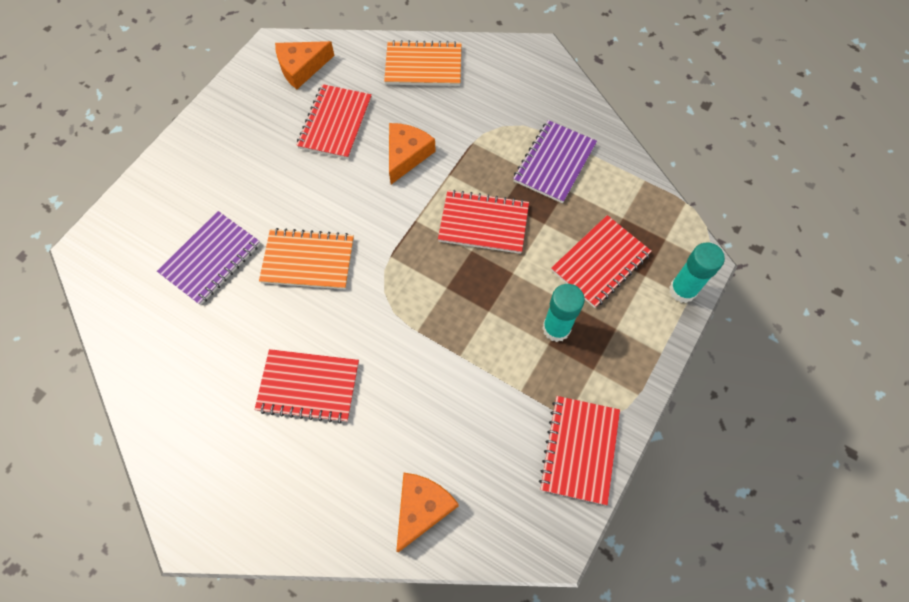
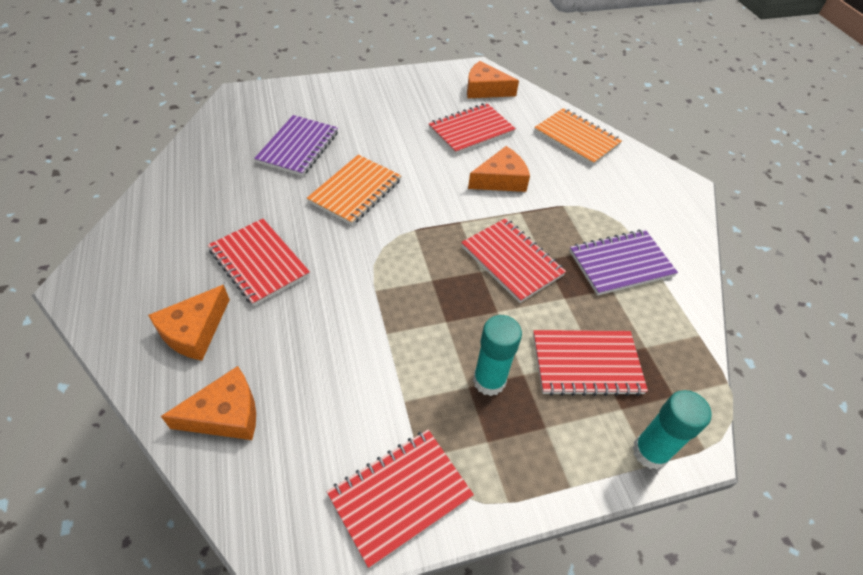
camera: 40 degrees right, 15 degrees down
purple notebook [157,211,260,305] -> purple notebook turned 60 degrees counterclockwise [254,115,338,176]
orange notebook [259,228,354,289] -> orange notebook turned 75 degrees clockwise [307,155,401,225]
none -> orange cheese [148,285,230,361]

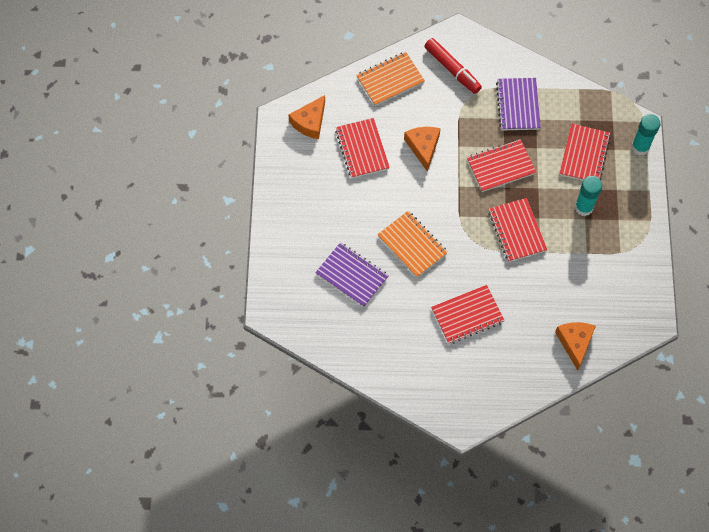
camera: 70 degrees left, 15 degrees up
orange cheese [148,285,230,361] -> none
red notebook [327,430,474,568] -> red notebook moved to [489,198,547,262]
none -> red marker [424,38,482,94]

